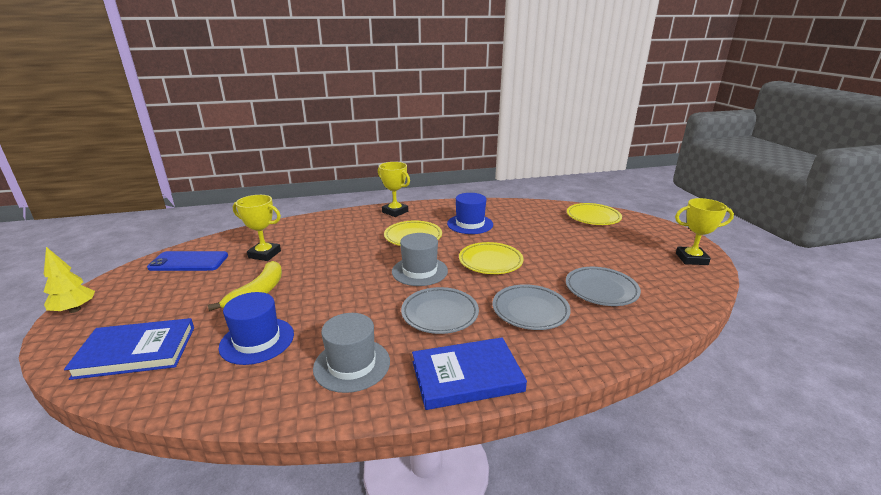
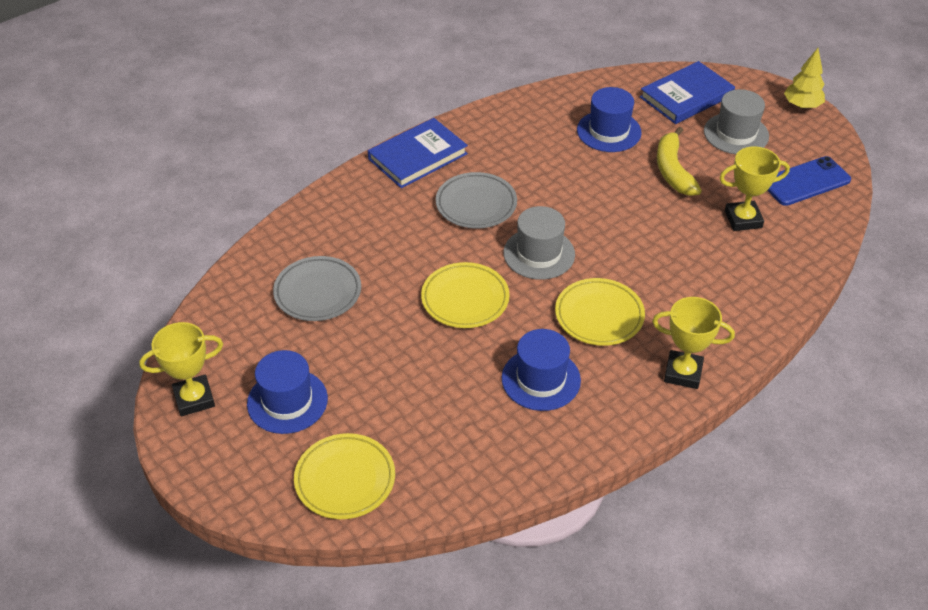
camera: 155 degrees right, 20 degrees up
grey hat [313,313,390,393] -> grey hat moved to [704,89,769,154]
grey plate [493,284,571,330] -> none
none -> blue hat [247,350,328,434]

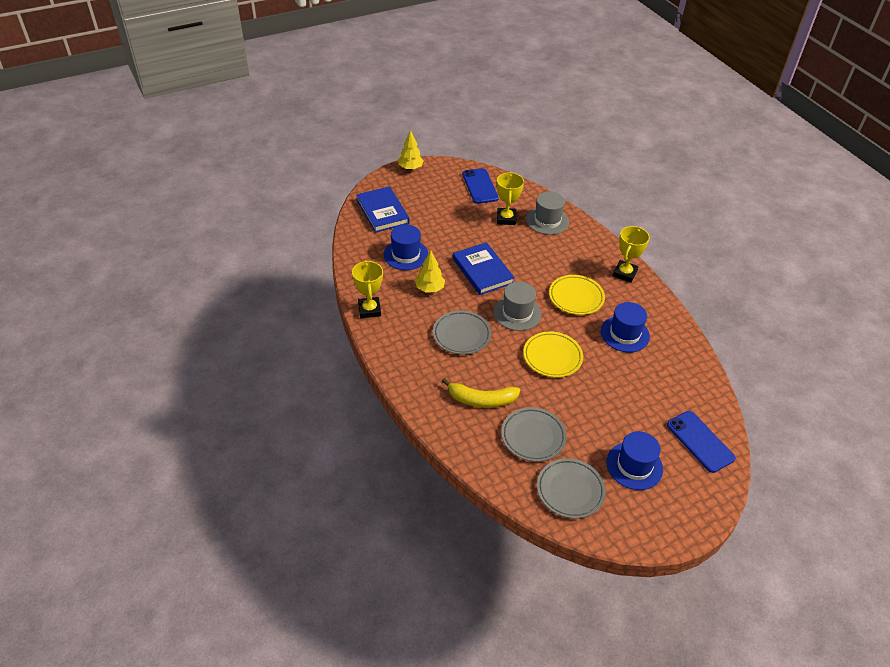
camera: 80 degrees left, 0 degrees up
yellow trophy [139,322,223,416] -> yellow trophy moved to [352,260,383,318]
yellow plate [294,433,395,519] -> blue phone [667,411,736,473]
blue book [368,118,468,188] -> blue book moved to [453,242,515,295]
yellow banana [657,127,702,196] -> yellow banana moved to [442,378,520,408]
grey hat [704,89,769,154] -> grey hat moved to [526,191,569,235]
none -> yellow tree [415,250,445,292]
none -> grey plate [537,458,606,519]

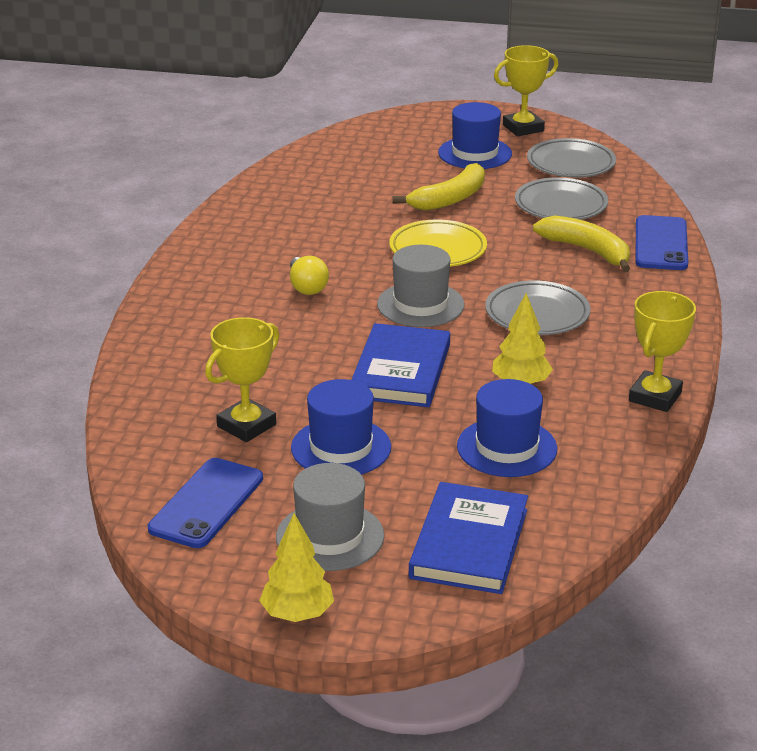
camera: 140 degrees left, 15 degrees down
grey hat [526,191,569,235] -> grey hat moved to [276,463,384,571]
yellow plate [549,275,605,315] -> yellow light bulb [290,256,329,295]
blue hat [601,302,650,352] -> blue hat moved to [291,379,391,475]
yellow trophy [613,226,650,283] -> yellow trophy moved to [494,45,558,136]
blue phone [667,411,736,473] -> blue phone moved to [635,215,688,270]
none -> yellow banana [393,163,485,211]

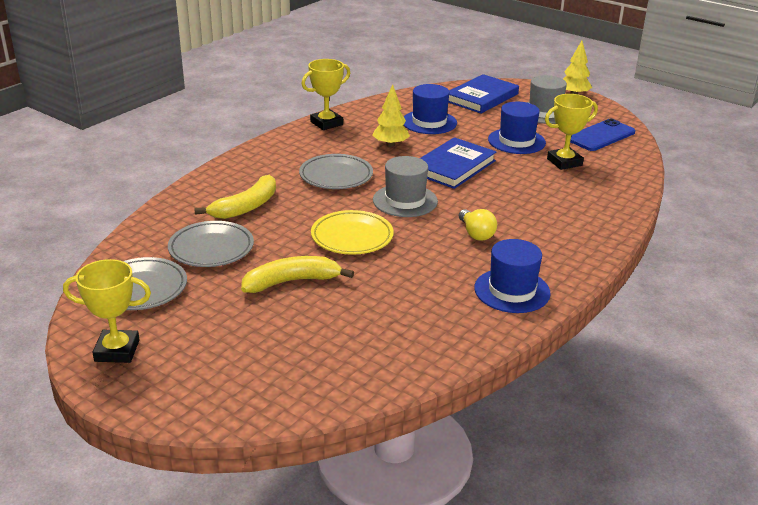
camera: 155 degrees left, 0 degrees up
yellow light bulb [290,256,329,295] -> yellow light bulb turned 150 degrees clockwise [459,209,497,241]
blue hat [438,102,512,169] -> blue hat moved to [474,239,551,313]
yellow banana [533,216,630,272] -> yellow banana turned 120 degrees counterclockwise [194,175,276,219]
blue phone [635,215,688,270] -> none

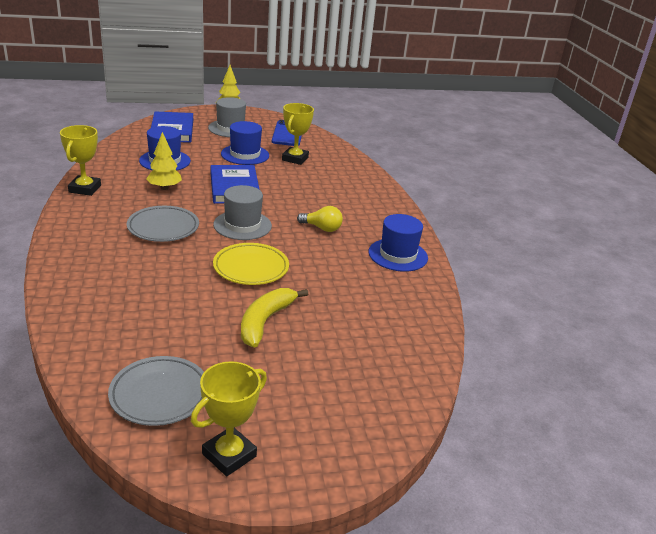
camera: 50 degrees left, 0 degrees up
grey plate [168,221,254,267] -> none
yellow banana [194,175,276,219] -> none

